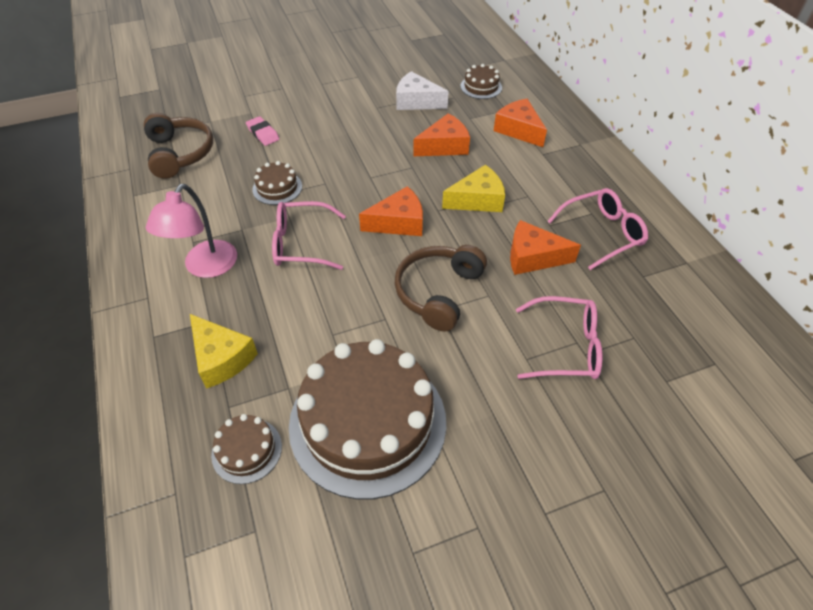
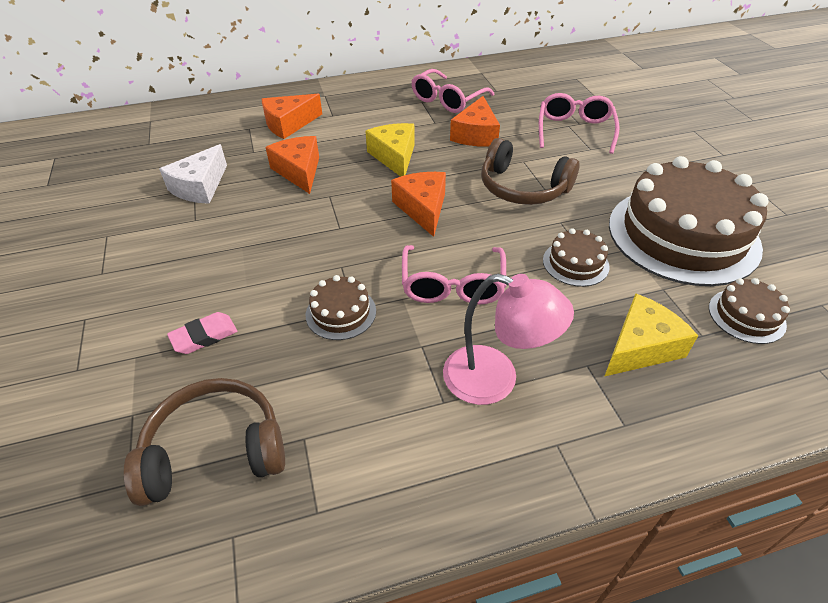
camera: 85 degrees left, 5 degrees down
brown cake [461,64,502,99] -> brown cake moved to [543,228,610,287]
pink glasses [547,188,648,270] -> pink glasses turned 120 degrees counterclockwise [411,69,494,113]

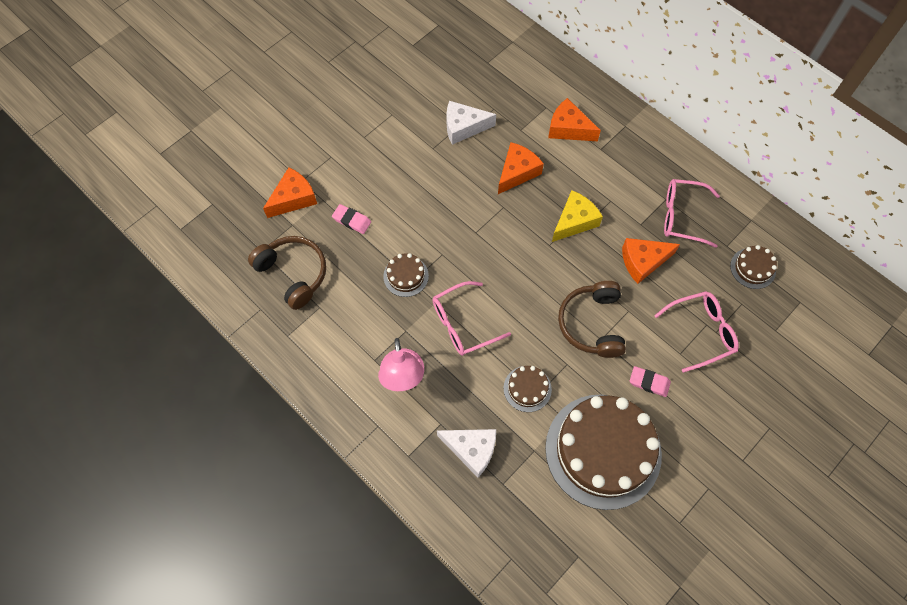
camera: 60 degrees right, 20 degrees up
orange cheese [391,172,446,237] -> orange cheese moved to [263,168,317,218]
yellow cheese [604,293,698,377] -> white cheese [437,429,496,477]
brown cake [709,278,790,344] -> brown cake moved to [730,245,777,289]
none -> pink eraser [630,366,671,397]

